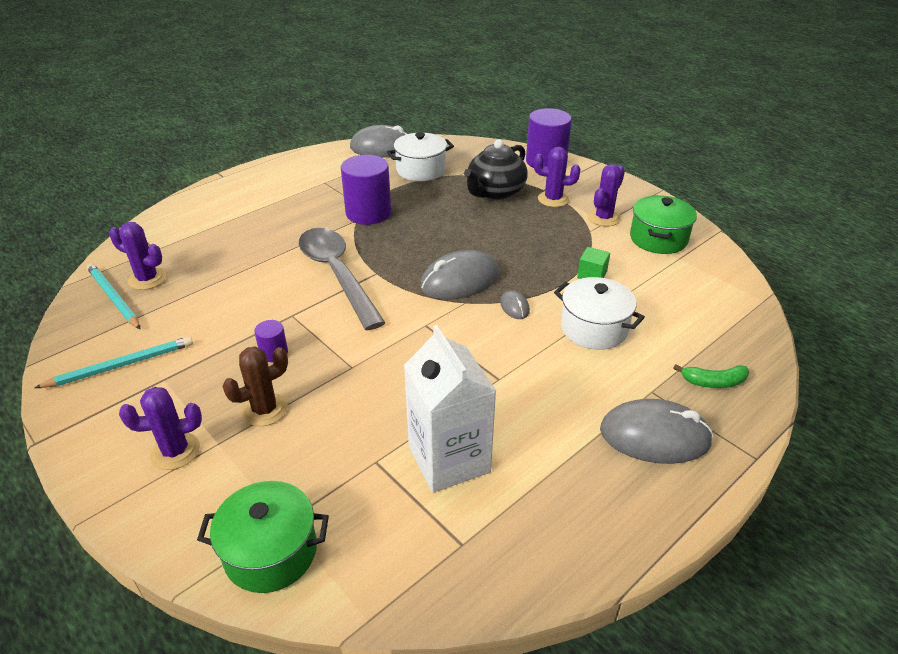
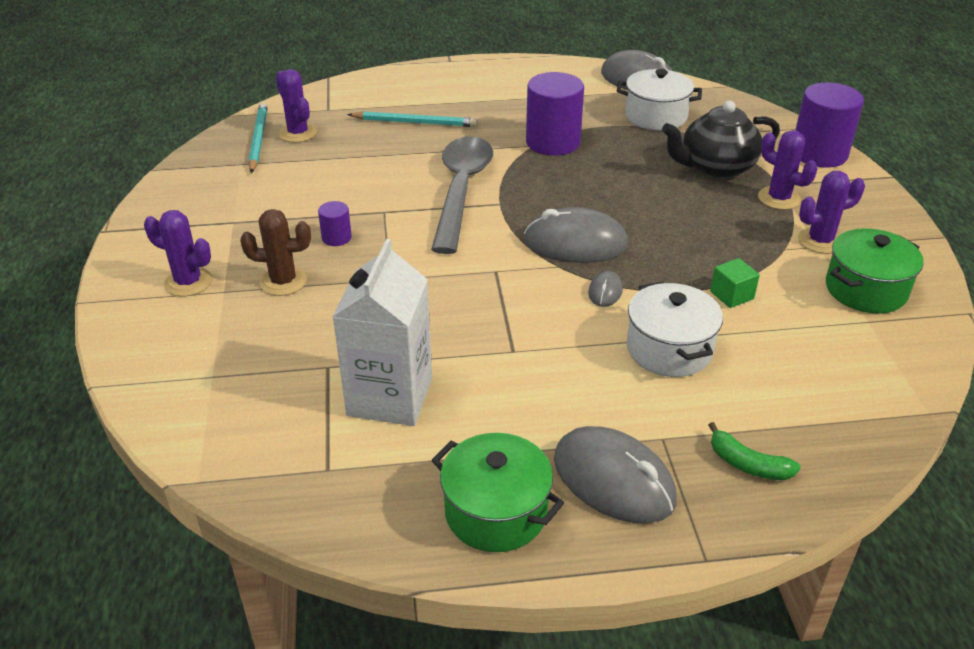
camera: 35 degrees right, 0 degrees up
turquoise pencil [34,336,193,388] -> turquoise pencil moved to [347,111,478,127]
green pot [197,481,329,593] -> green pot moved to [432,433,564,552]

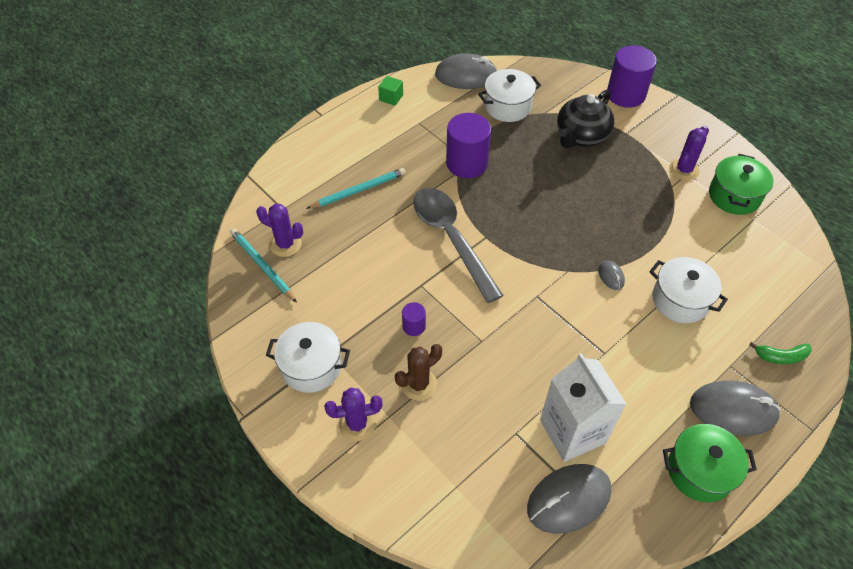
camera: 35 degrees left, 15 degrees up
grey mouse [524,207,628,263] -> grey mouse moved to [527,464,611,534]
green cube [710,258,760,308] -> green cube moved to [378,76,403,106]
purple cactus [758,130,818,210] -> none
none -> white pot [266,322,350,393]

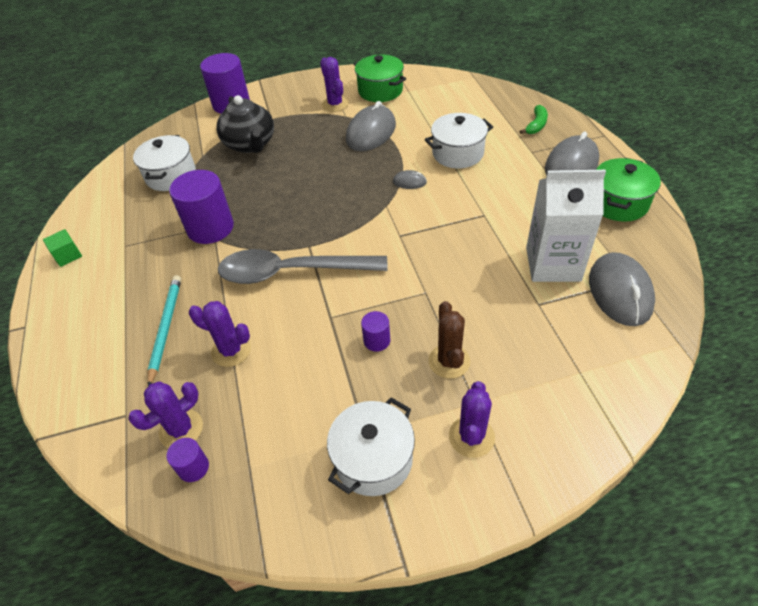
camera: 60 degrees left, 5 degrees down
turquoise pencil [230,228,297,303] -> purple cylinder [166,438,209,482]
grey mouse [435,53,498,89] -> grey mouse moved to [346,101,396,151]
none -> purple cactus [189,301,251,367]

